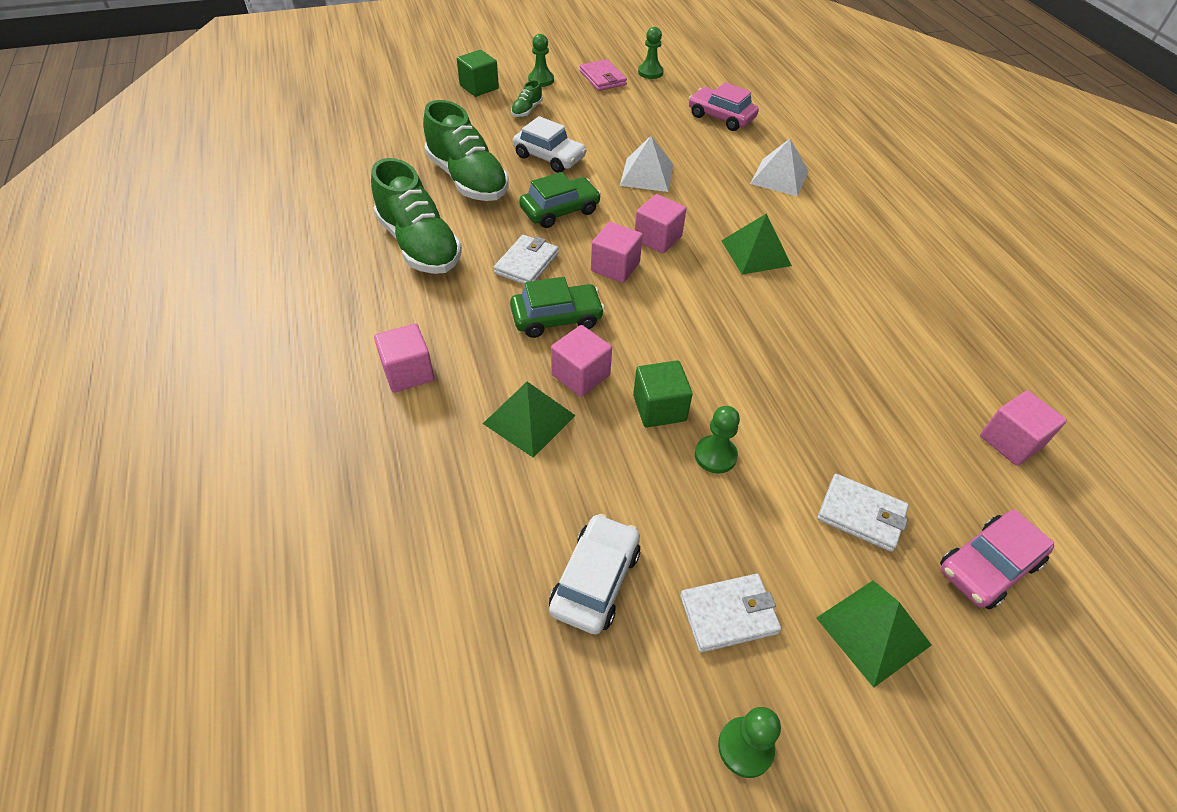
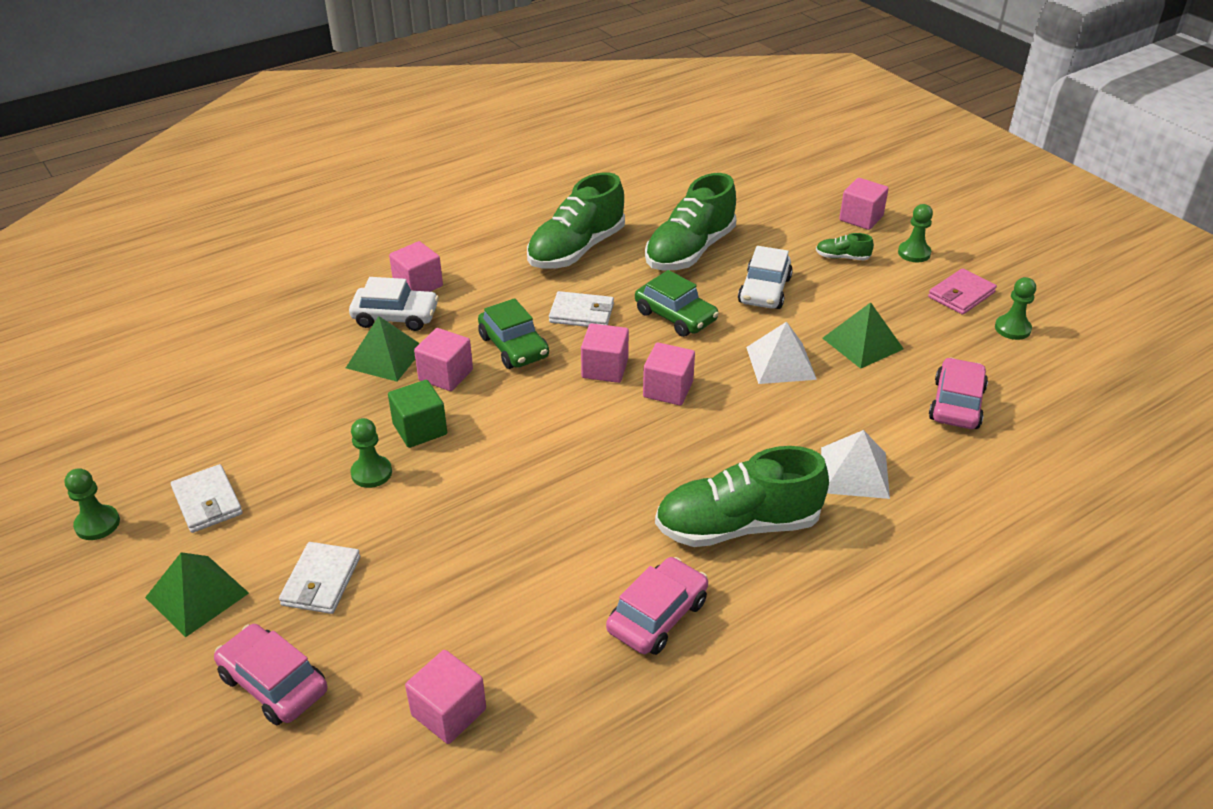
camera: 75 degrees right, 10 degrees down
green cube [457,50,499,97] -> pink cube [839,178,889,230]
white car [549,514,640,635] -> white car moved to [349,277,439,331]
green pyramid [721,214,792,275] -> green pyramid moved to [822,302,904,369]
none -> pink car [606,557,708,655]
none -> green shoe [655,446,829,547]

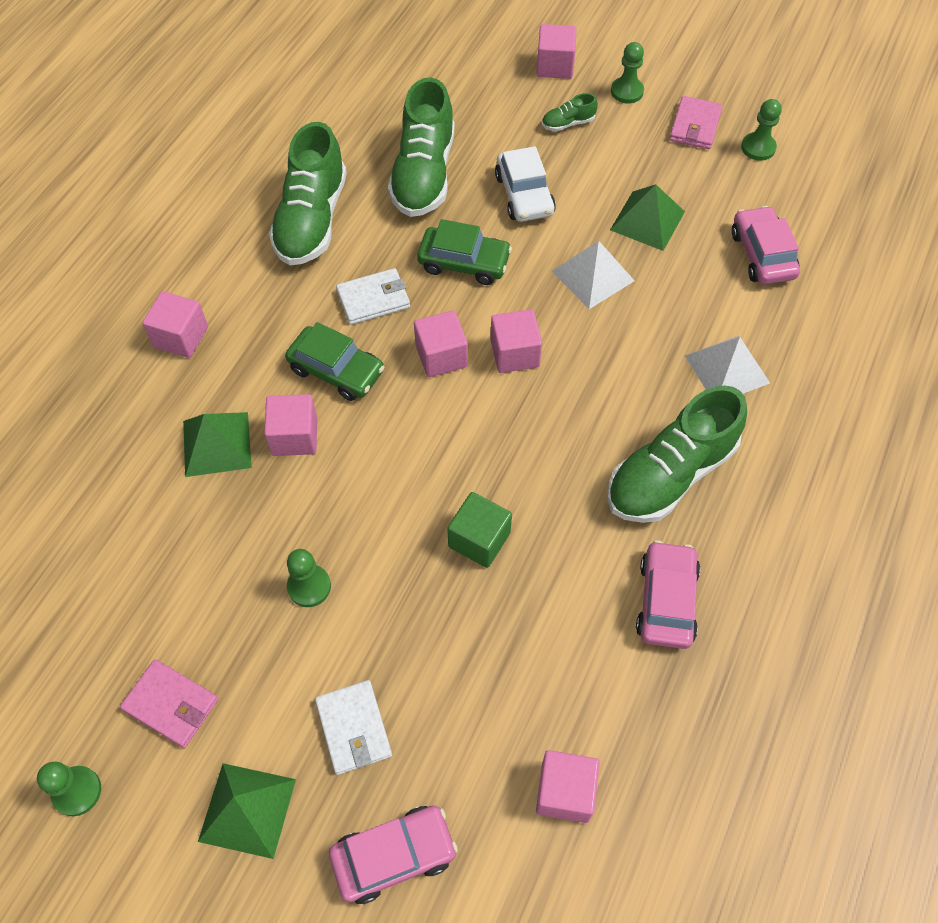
camera: 30 degrees left, 20 degrees up
white wallet [171,464,243,533] -> pink wallet [120,660,218,748]
pink car [214,624,327,725] -> pink car turned 150 degrees clockwise [329,806,458,904]
white car [349,277,439,331] -> none
green cube [388,380,447,448] -> green cube moved to [447,492,512,568]

